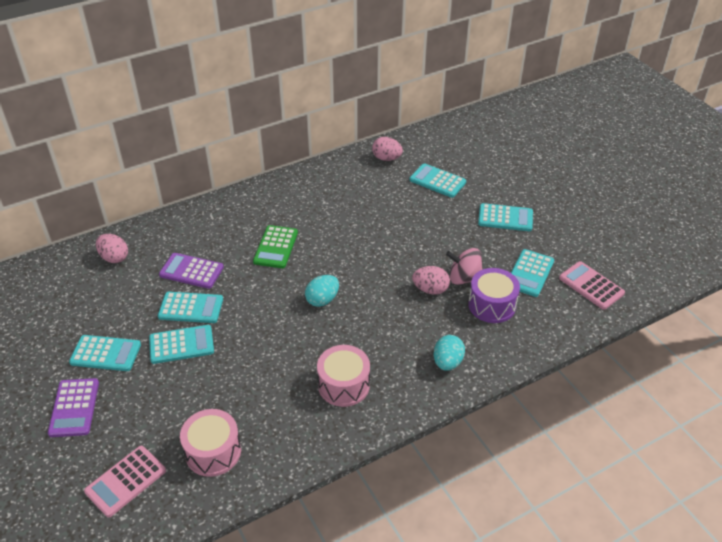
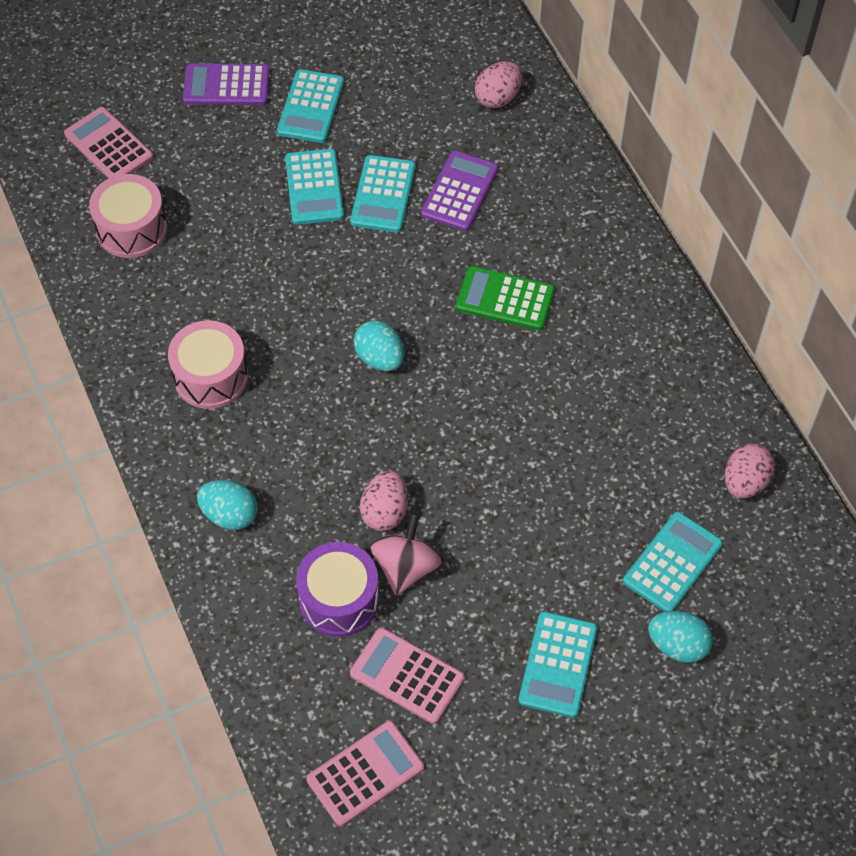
camera: 95 degrees right, 15 degrees up
turquoise calculator [511,249,554,297] -> pink calculator [350,627,465,724]
none -> turquoise egg [648,611,713,663]

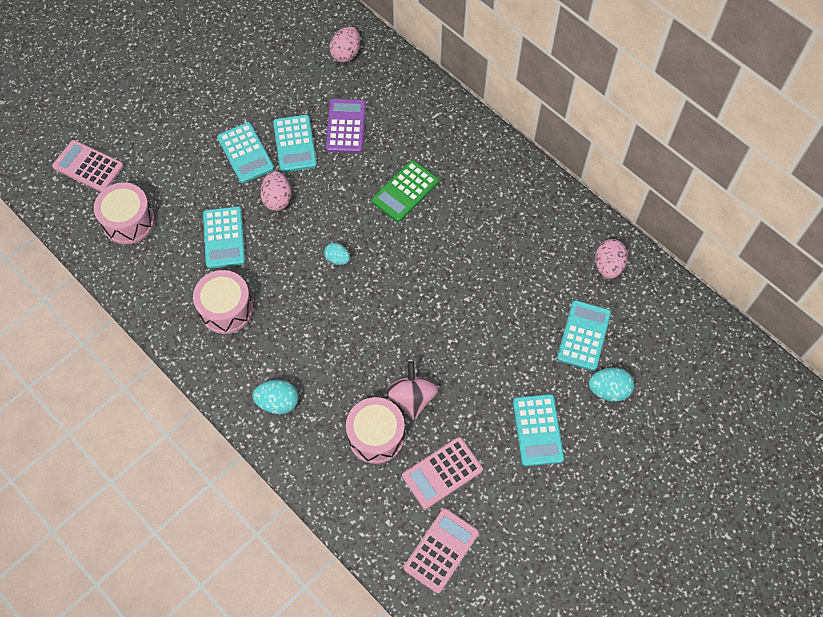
camera: 20 degrees left, 5 degrees up
purple calculator [183,63,270,105] -> none
turquoise calculator [277,69,344,143] -> turquoise calculator moved to [203,206,245,269]
purple drum [296,542,379,637] -> pink drum [346,397,405,464]
pink calculator [350,627,465,724] -> pink calculator turned 45 degrees counterclockwise [402,437,483,509]
turquoise egg [353,320,404,371] -> turquoise egg [324,243,350,265], size x0.66
pink egg [360,471,408,531] -> pink egg moved to [260,171,292,211]
green calculator [456,266,555,330] -> green calculator turned 45 degrees counterclockwise [372,160,439,222]

